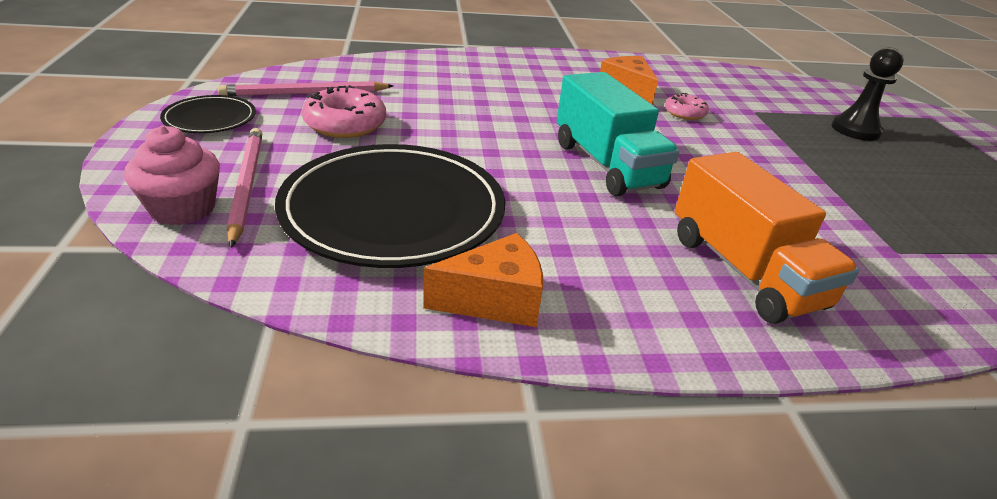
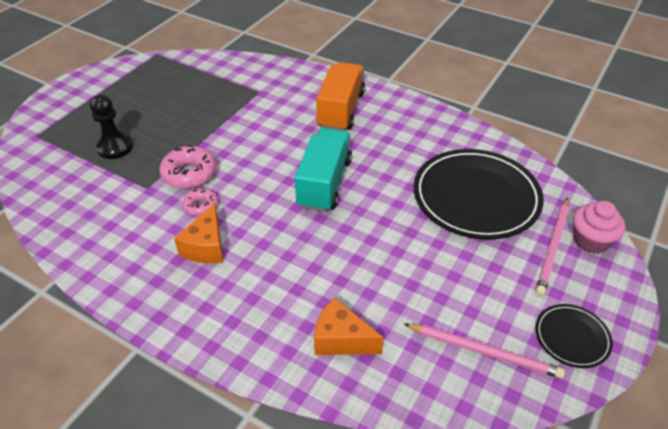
camera: 140 degrees left, 10 degrees up
pink donut [302,85,386,138] -> pink donut moved to [160,145,216,189]
orange cheese [423,233,543,327] -> orange cheese moved to [314,298,384,355]

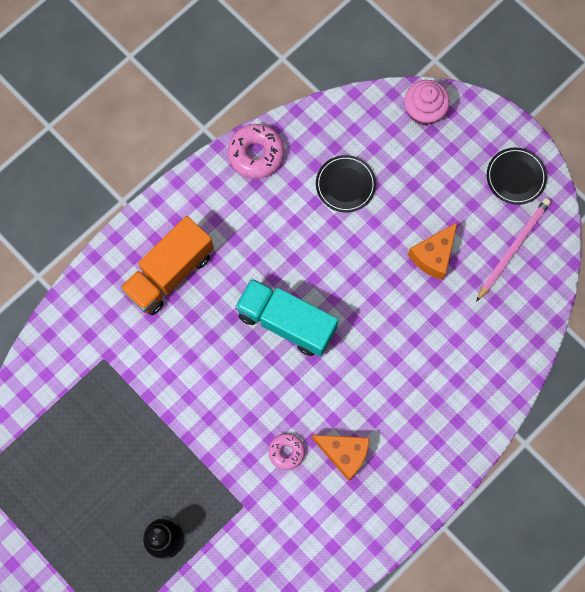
camera: 75 degrees left, 30 degrees up
pink donut [160,145,216,189] -> pink donut moved to [227,124,284,179]
orange cheese [314,298,384,355] -> orange cheese moved to [408,223,457,280]
orange truck [316,62,365,131] -> orange truck turned 75 degrees counterclockwise [120,216,214,315]
black plate [413,149,544,240] -> black plate [316,155,376,212], size x0.48
pink pencil [536,198,569,296] -> none

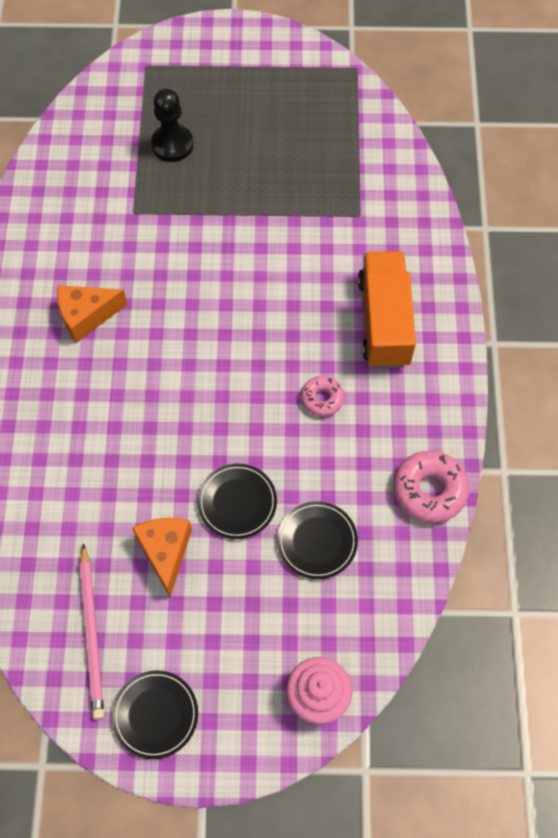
camera: 135 degrees right, 10 degrees down
turquoise truck [235,279,338,357] -> none
pink donut [268,433,305,470] -> pink donut moved to [301,376,344,416]
none -> black plate [197,464,277,539]

